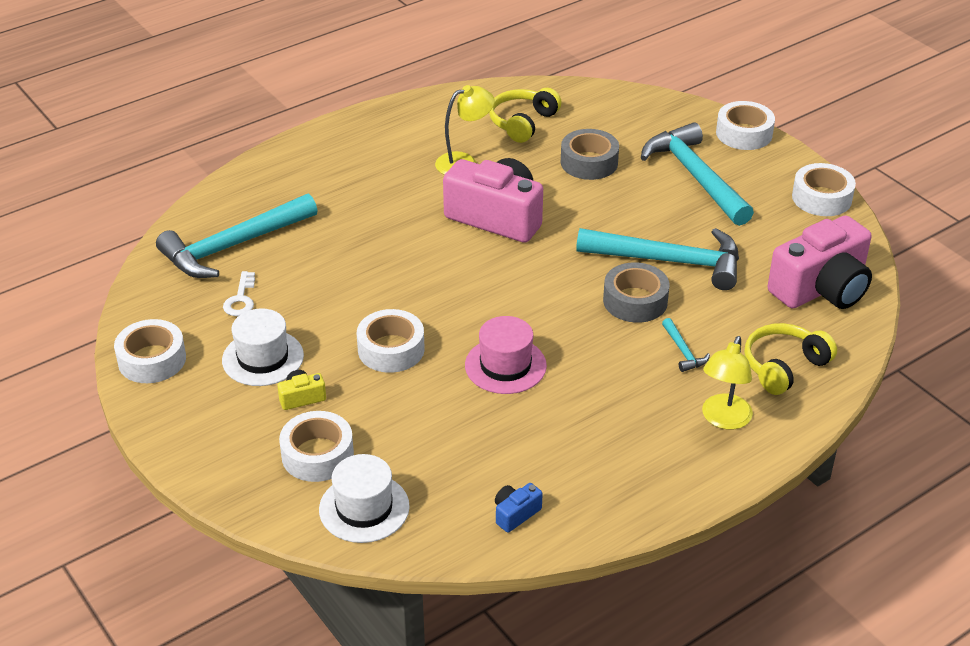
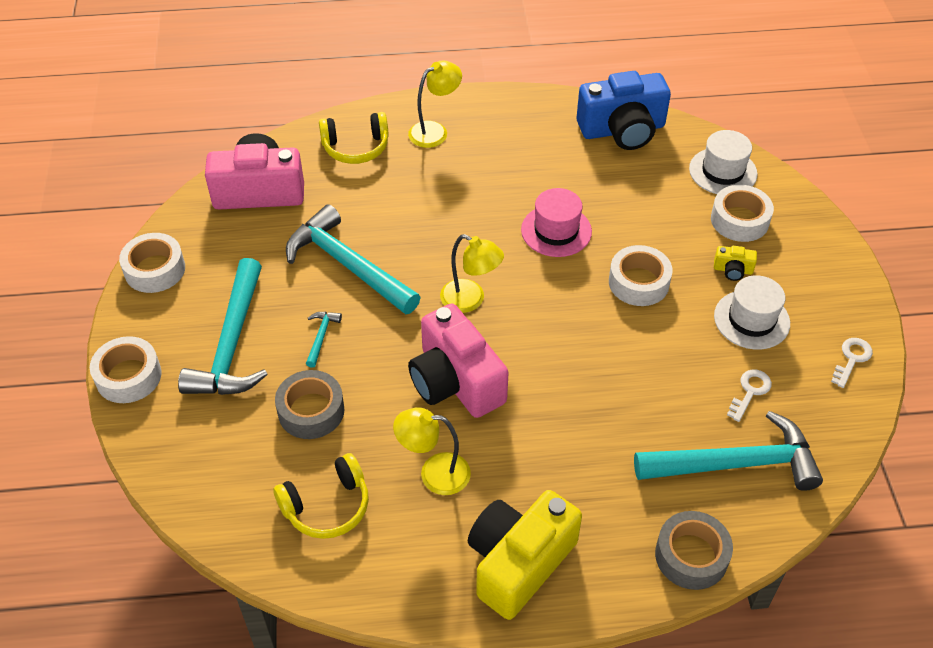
camera: 150 degrees left, 10 degrees up
white tape [114,319,186,383] -> white key [831,338,873,388]
blue camera [495,483,543,533] -> blue camera [577,71,671,150], size x2.43
grey tape [603,262,670,323] -> grey tape moved to [655,511,733,590]
turquoise hammer [662,318,710,372] -> turquoise hammer moved to [306,312,342,368]
none -> yellow lamp [440,234,504,313]
none -> yellow camera [468,490,582,620]

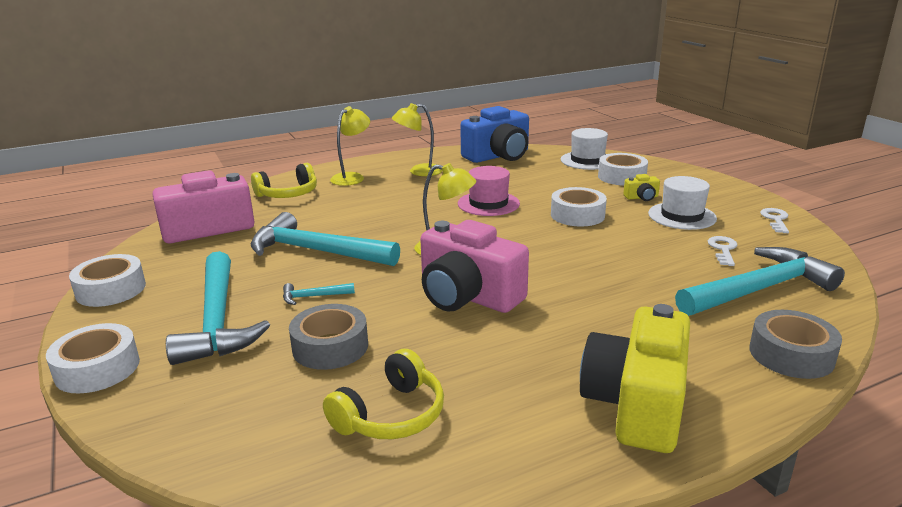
camera: 20 degrees left, 25 degrees down
turquoise hammer [306,312,342,368] -> turquoise hammer turned 90 degrees counterclockwise [283,283,355,305]
yellow lamp [393,408,471,495] -> yellow lamp moved to [392,103,442,176]

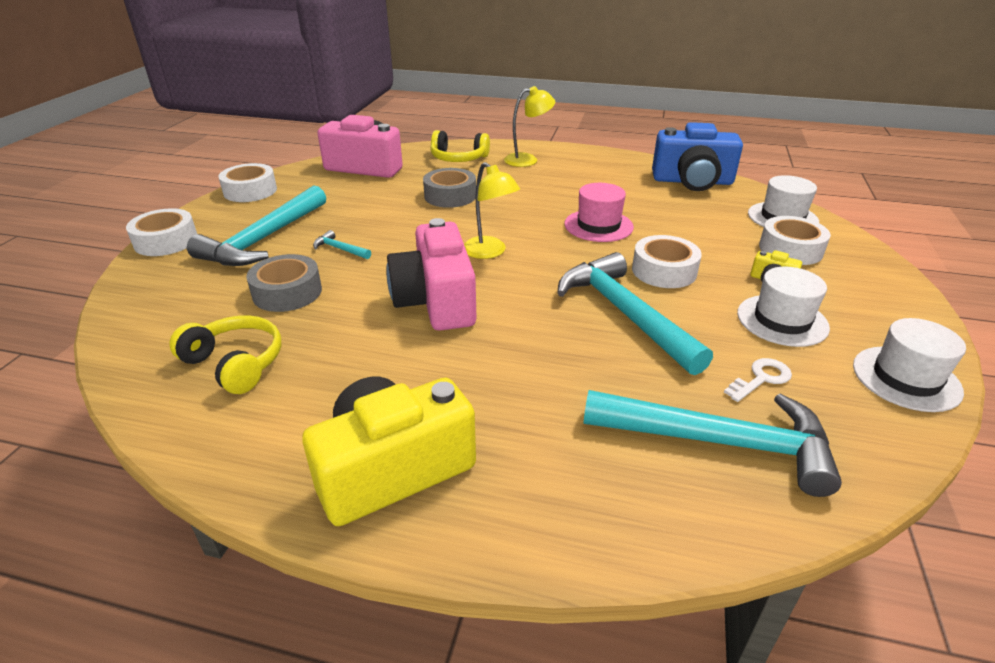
camera: 40 degrees right, 10 degrees up
turquoise hammer [251,212,400,266] -> turquoise hammer moved to [557,252,713,375]
yellow headphones [323,349,444,439] -> yellow headphones turned 135 degrees counterclockwise [169,315,281,394]
yellow lamp [392,103,442,176] -> none
grey tape [749,310,842,379] -> grey tape moved to [423,168,476,208]
white key [760,208,789,233] -> white hat [853,318,966,412]

